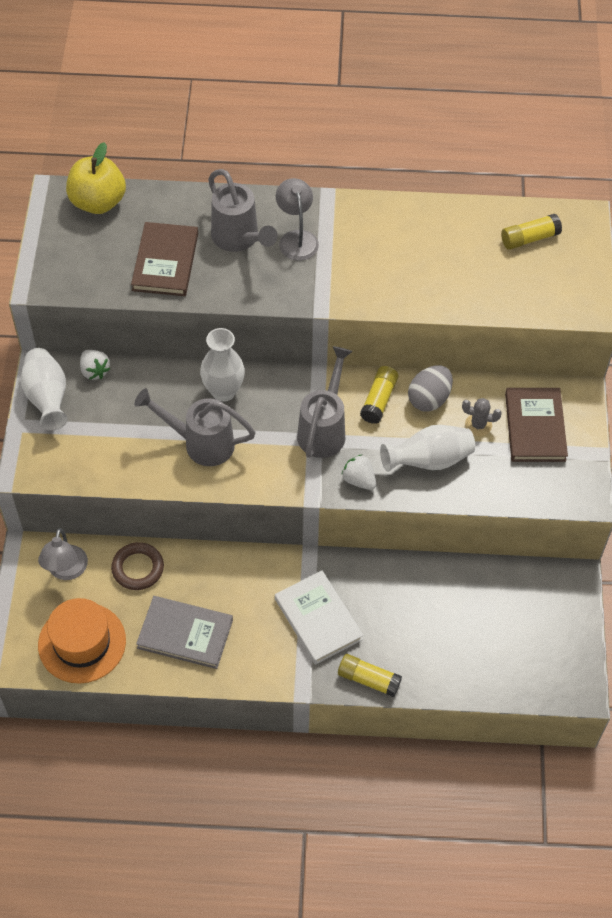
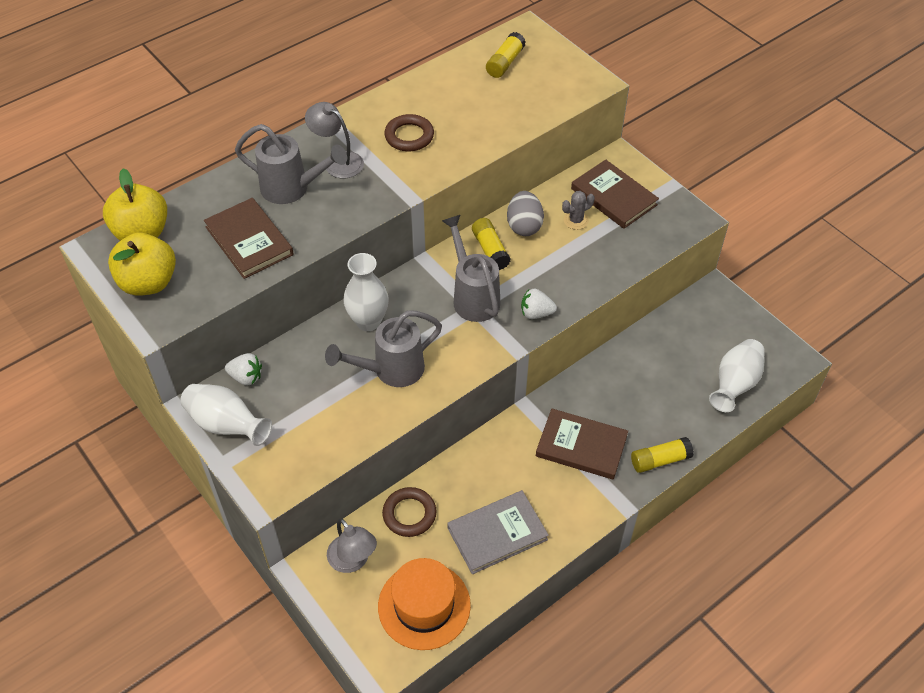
camera: 40 degrees left, 5 degrees down
white book [275,571,364,665] -> brown book [536,409,628,480]
white vase [380,425,475,472] -> white vase moved to [709,339,765,412]
none -> yellow apple [108,232,176,295]
none -> brown ring [384,114,434,151]

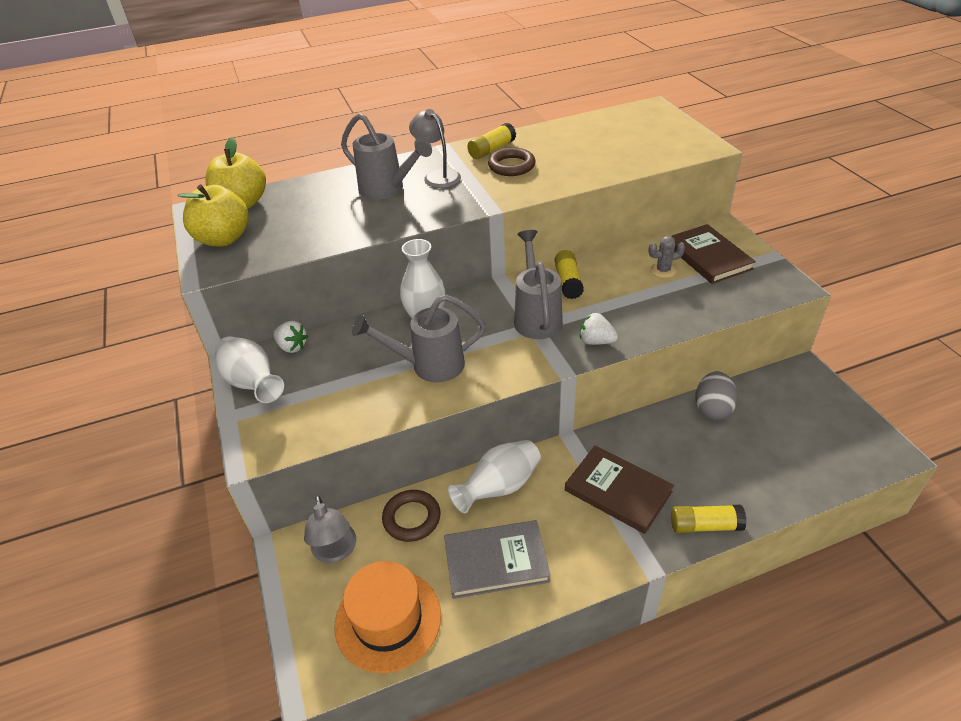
camera: 20 degrees right, 10 degrees down
brown book [204,198,294,279] -> none
yellow glue stick [486,32,526,78] -> yellow glue stick moved to [467,123,516,159]
grey egg [507,191,544,236] -> grey egg moved to [695,371,738,420]
white vase [709,339,765,412] -> white vase moved to [448,440,541,513]

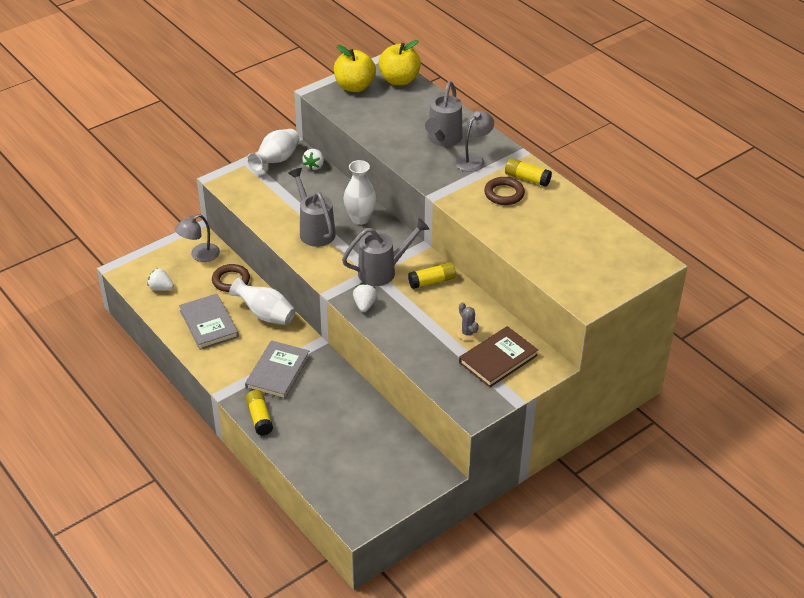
camera: 70 degrees right, 0 degrees up
orange hat [335,561,441,673] -> white strawberry [147,268,174,291]
brown book [565,445,674,534] -> grey book [245,340,310,400]
grey egg [695,371,738,420] -> none

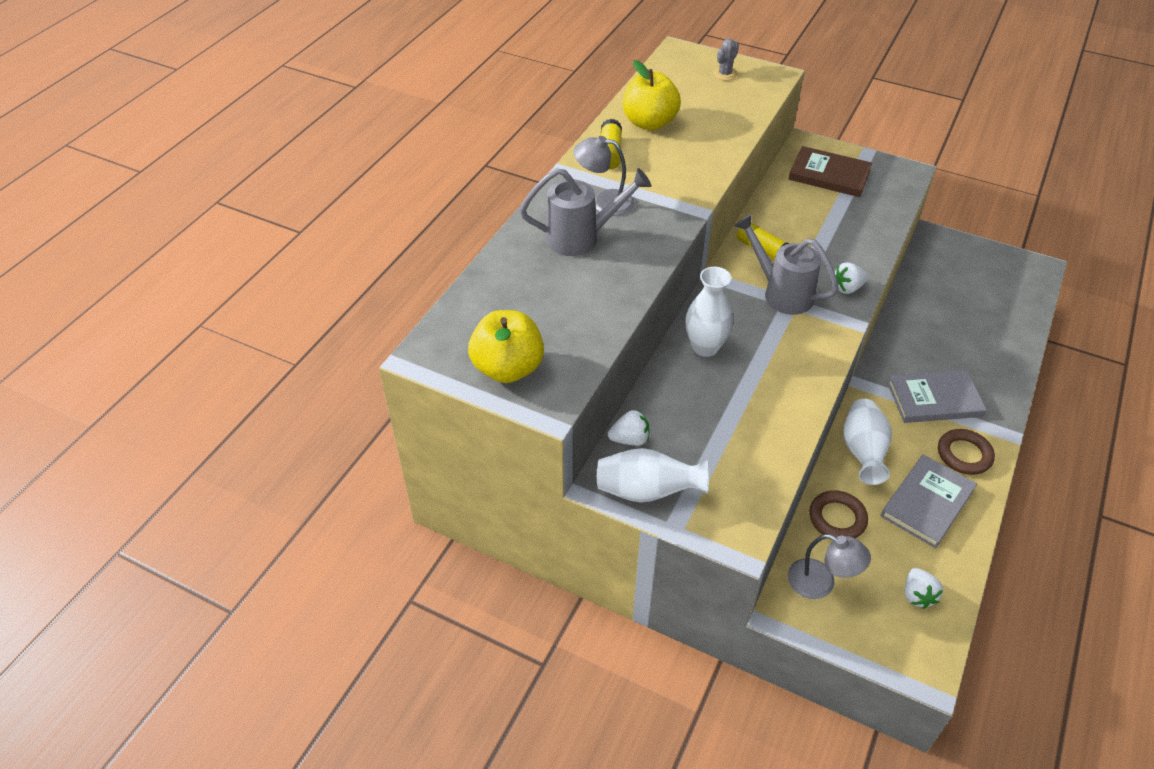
camera: 115 degrees left, 5 degrees up
yellow glue stick [246,390,273,436] -> none
grey watering can [288,168,336,247] -> none
yellow apple [379,40,421,85] -> yellow apple moved to [623,60,681,130]
grey cactus [457,302,479,341] -> grey cactus moved to [713,38,739,81]
brown ring [484,177,525,205] -> brown ring moved to [938,429,995,475]

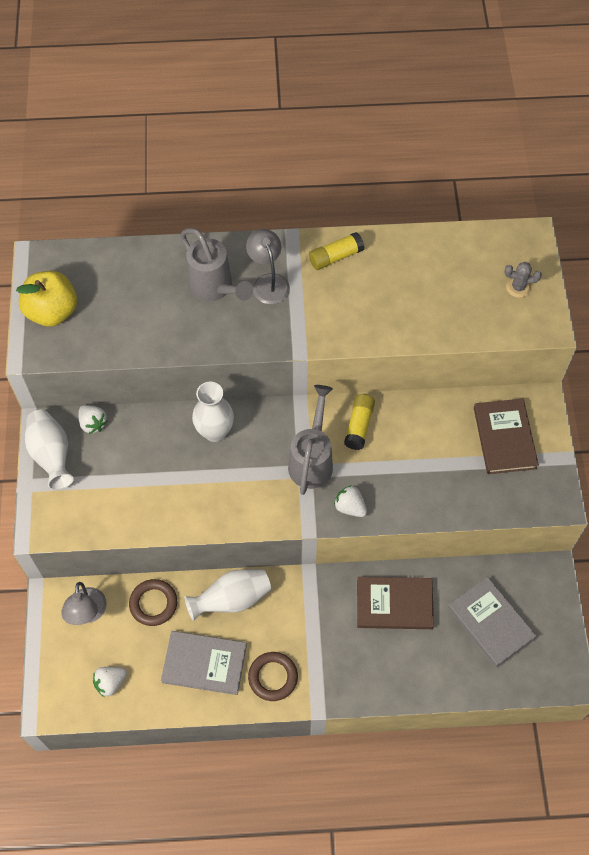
camera: 60 degrees right, 15 degrees up
yellow apple [623,60,681,130] -> none
grey book [887,370,987,423] -> grey book moved to [448,577,537,667]
none -> brown book [357,577,434,629]

